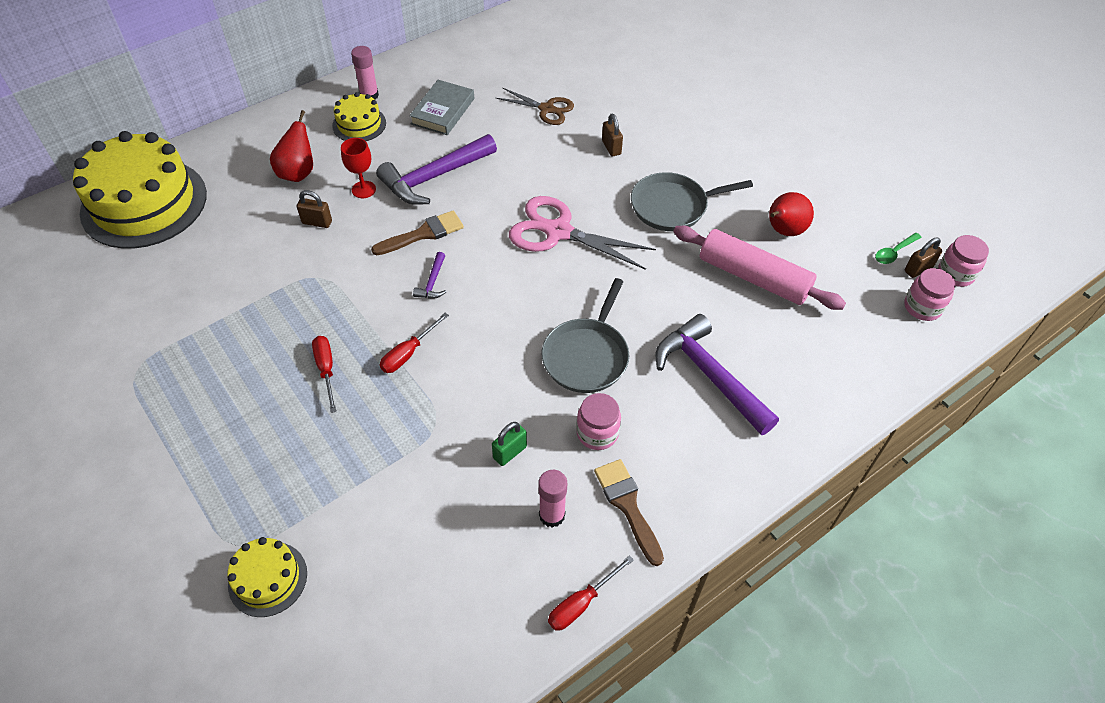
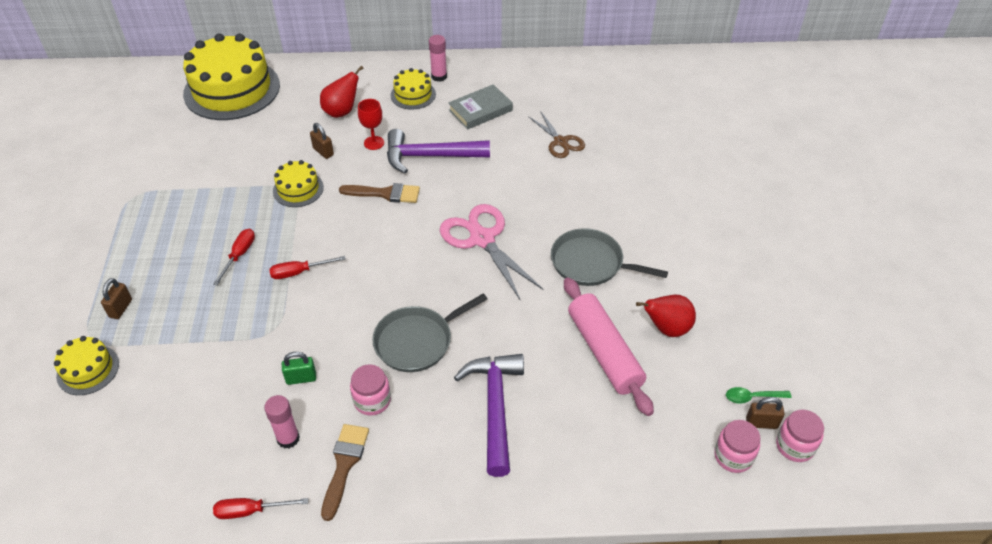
camera: 35 degrees right, 5 degrees down
purple hammer [413,252,446,299] -> none
brown padlock [602,114,623,156] -> brown padlock moved to [101,278,132,319]
none -> yellow cake [273,160,324,207]

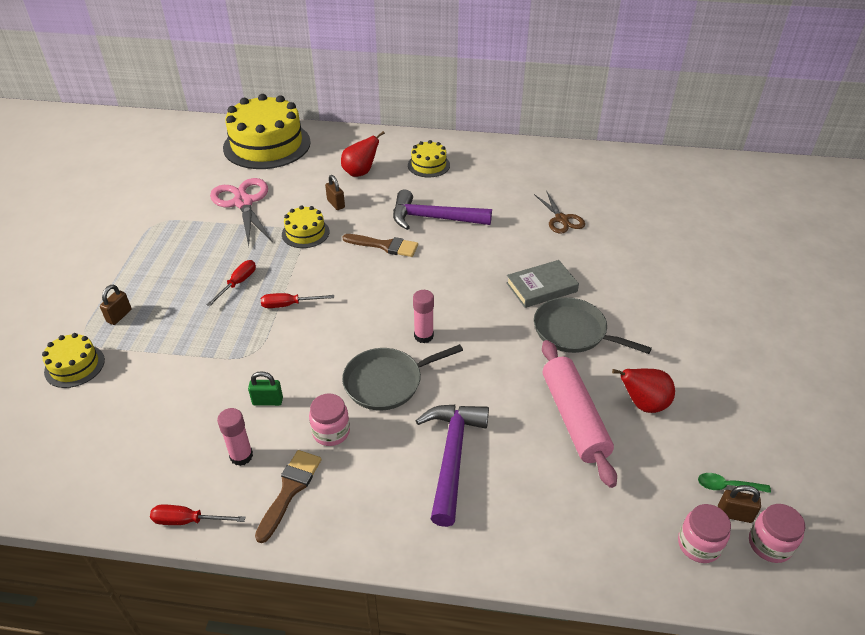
camera: 10 degrees right, 5 degrees down
red goblet [358,99,384,150] -> none
pink glue stick [429,35,447,82] -> pink glue stick moved to [413,290,434,343]
pink scissors [440,204,544,299] -> pink scissors moved to [210,178,273,246]
grey book [448,84,513,130] -> grey book moved to [506,260,579,308]

